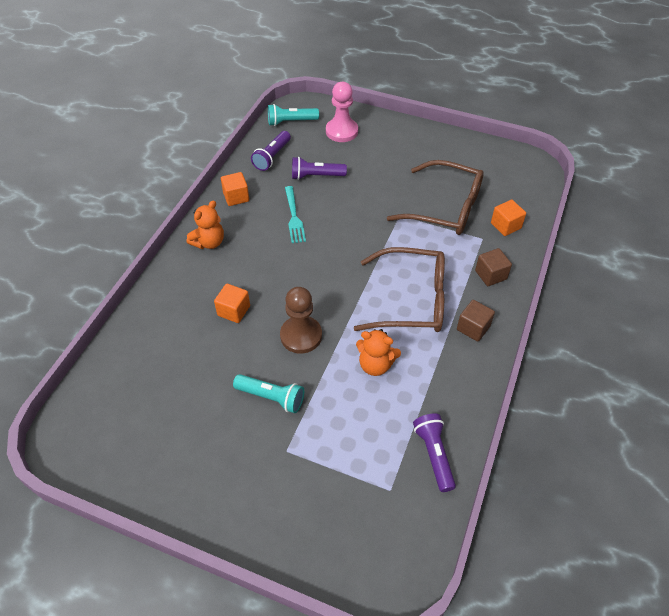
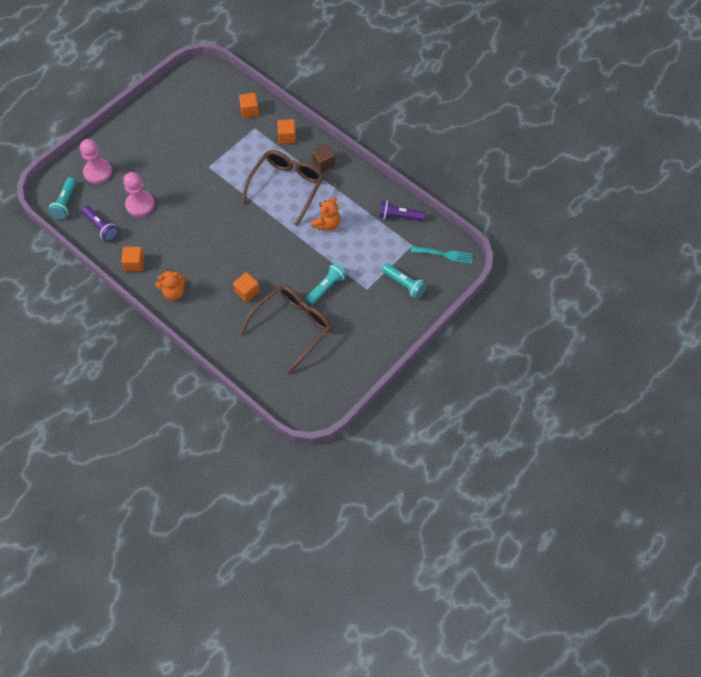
camera: 70 degrees left, 10 degrees up
orange teddy bear [187,200,224,249] -> orange teddy bear turned 105 degrees clockwise [155,269,187,301]
brown pawn [280,287,322,354] -> none
turquoise fork [285,186,306,243] -> turquoise fork moved to [410,246,473,264]
purple flashlight [292,157,347,180] -> pink pawn [123,172,155,217]
brown glasses [387,160,484,235] -> brown glasses moved to [240,285,331,375]
brown cube [475,248,512,286] -> orange cube [277,119,296,144]
none -> turquoise flashlight [382,264,427,299]

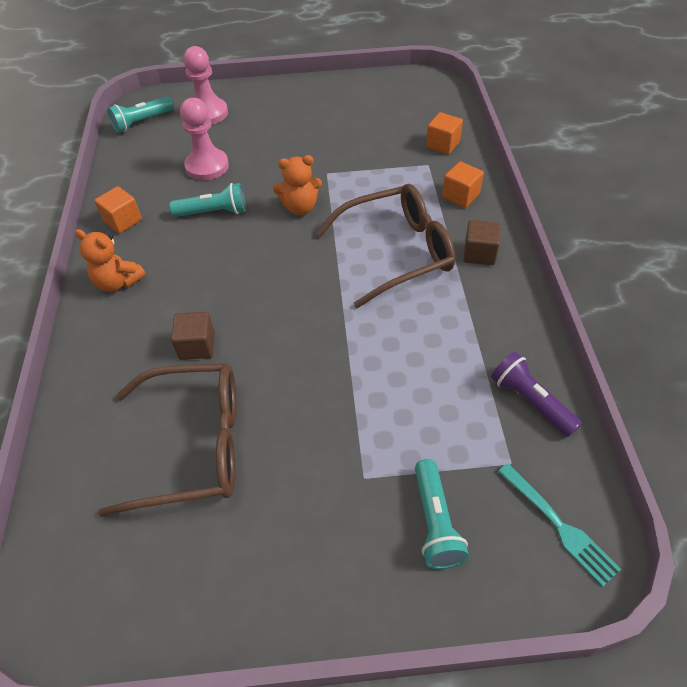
camera: 45 degrees right, 10 degrees down
purple flashlight [82,206,119,242] -> none
orange cube [233,272,260,302] -> brown cube [171,312,215,360]
turquoise flashlight [306,263,347,305] -> turquoise flashlight moved to [169,183,246,217]
orange teddy bear [311,197,340,231] -> orange teddy bear moved to [273,155,322,215]

